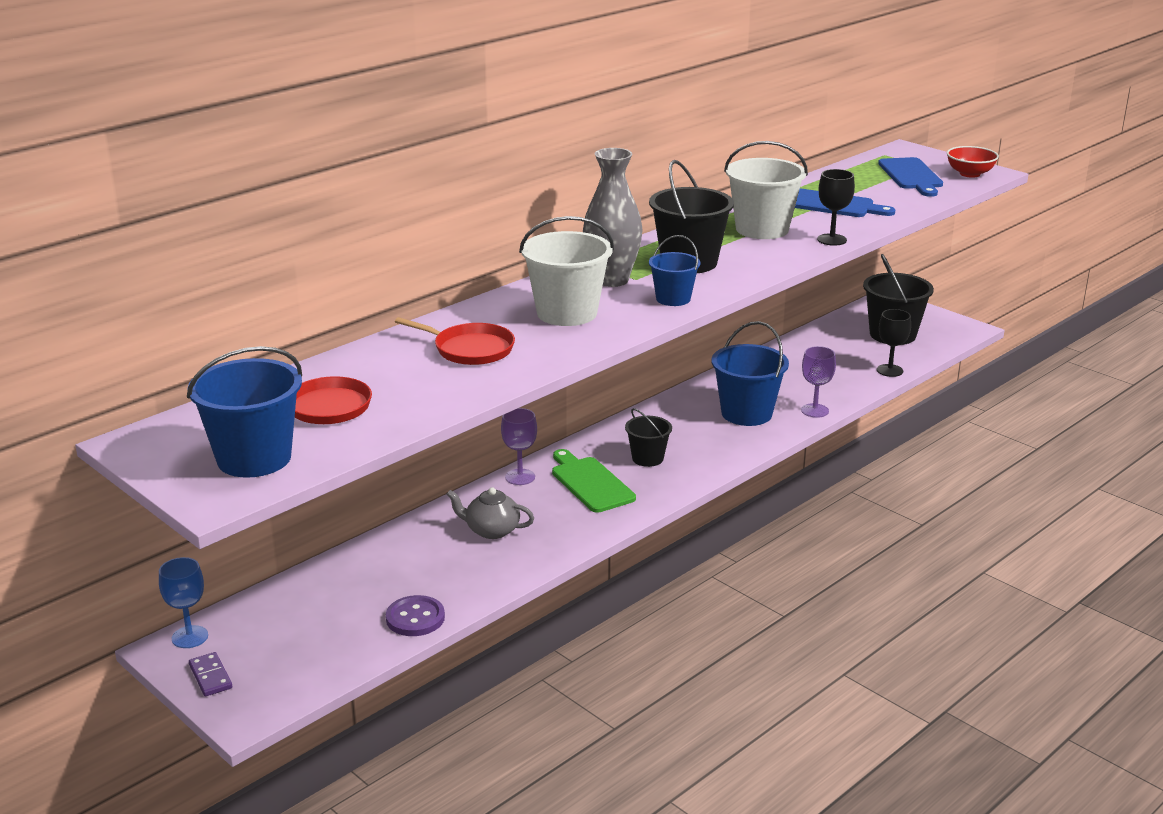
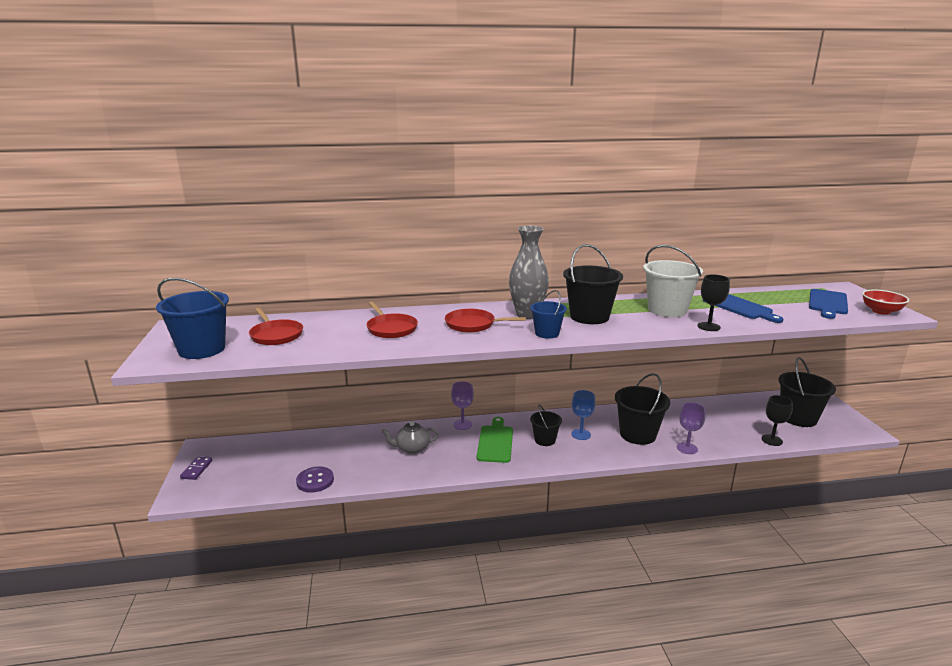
camera: 35 degrees right, 5 degrees down
blue goblet [159,557,208,648] -> blue goblet moved to [571,390,596,440]
grey teapot [446,488,534,539] -> grey teapot turned 60 degrees counterclockwise [382,421,439,454]
white bucket [519,216,614,326] -> red pan [445,309,526,333]
blue bucket [711,321,789,426] -> black bucket [615,373,670,445]

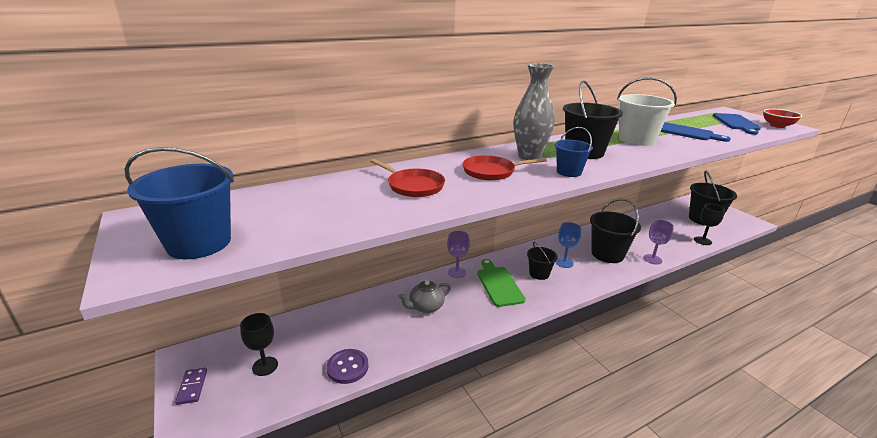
camera: 20 degrees left, 5 degrees up
red pan [249,308,303,345] -> none
black goblet [697,274,730,331] -> black goblet moved to [240,313,278,376]

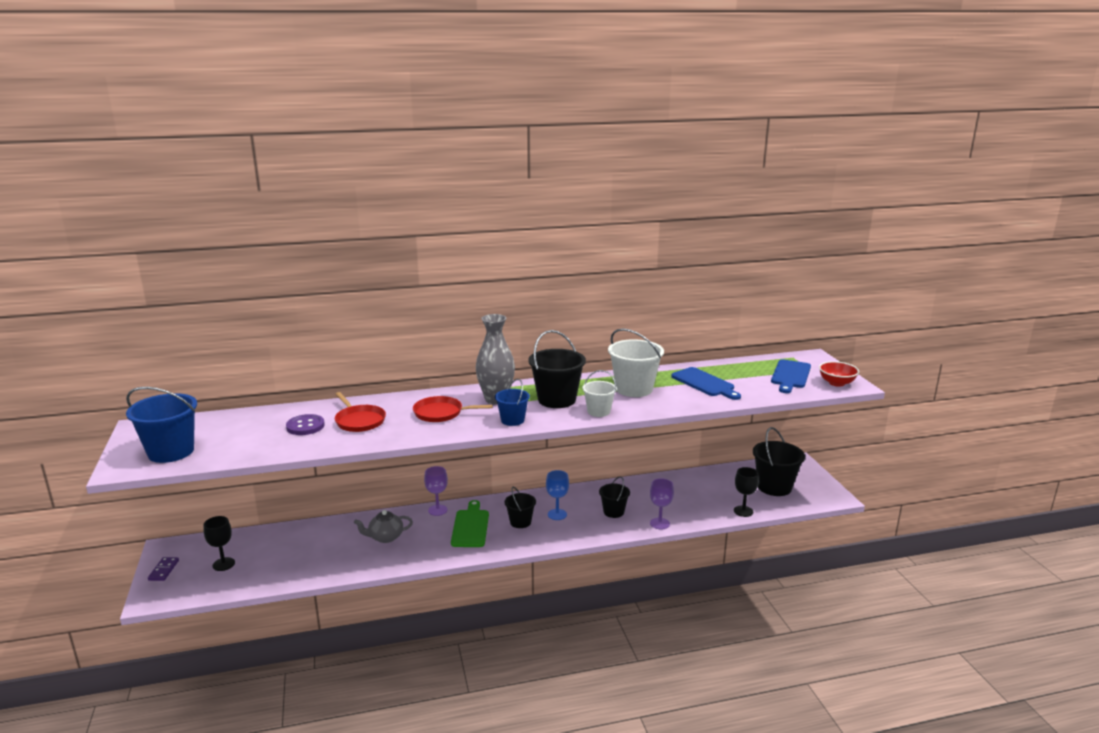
camera: 15 degrees right, 5 degrees down
purple button [326,349,369,384] -> purple button moved to [286,414,325,435]
black bucket [590,199,641,263] -> black bucket [599,477,630,518], size x0.58
none -> white bucket [582,370,617,417]

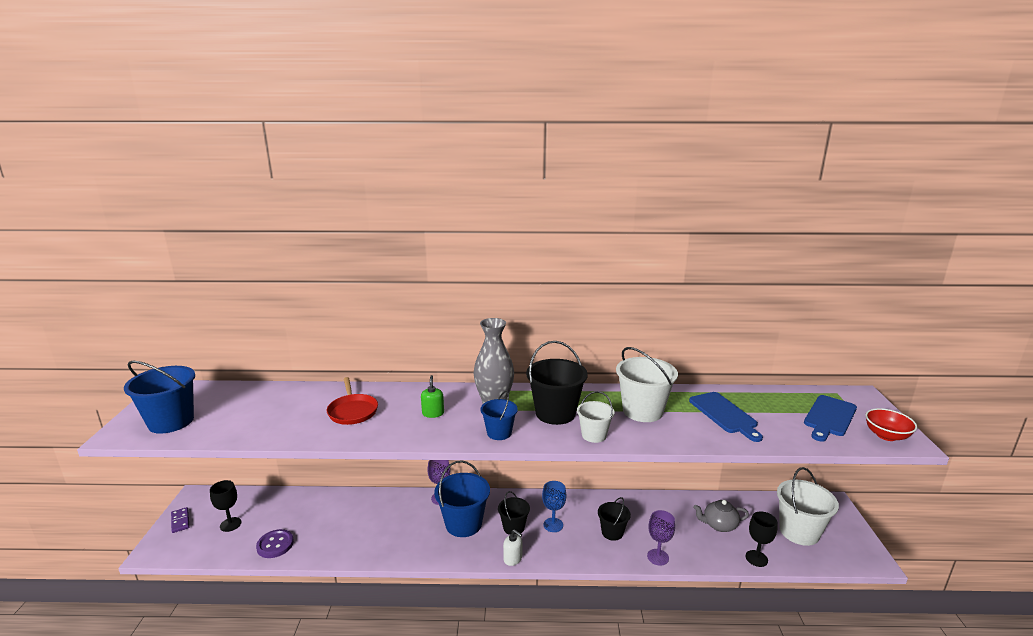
camera: 15 degrees right, 0 degrees up
purple domino [148,557,179,581] -> purple domino turned 45 degrees counterclockwise [171,507,189,533]
purple button [286,414,325,435] -> purple button moved to [256,529,294,558]
grey teapot [354,510,413,543] -> grey teapot moved to [693,500,749,532]
red pan [413,396,493,422] -> green soap dispenser [421,375,444,418]
green cutting board [451,500,489,547] -> blue bucket [434,460,490,537]
black bucket [753,427,805,496] -> white bucket [777,467,839,546]
none -> white soap dispenser [503,529,522,566]

